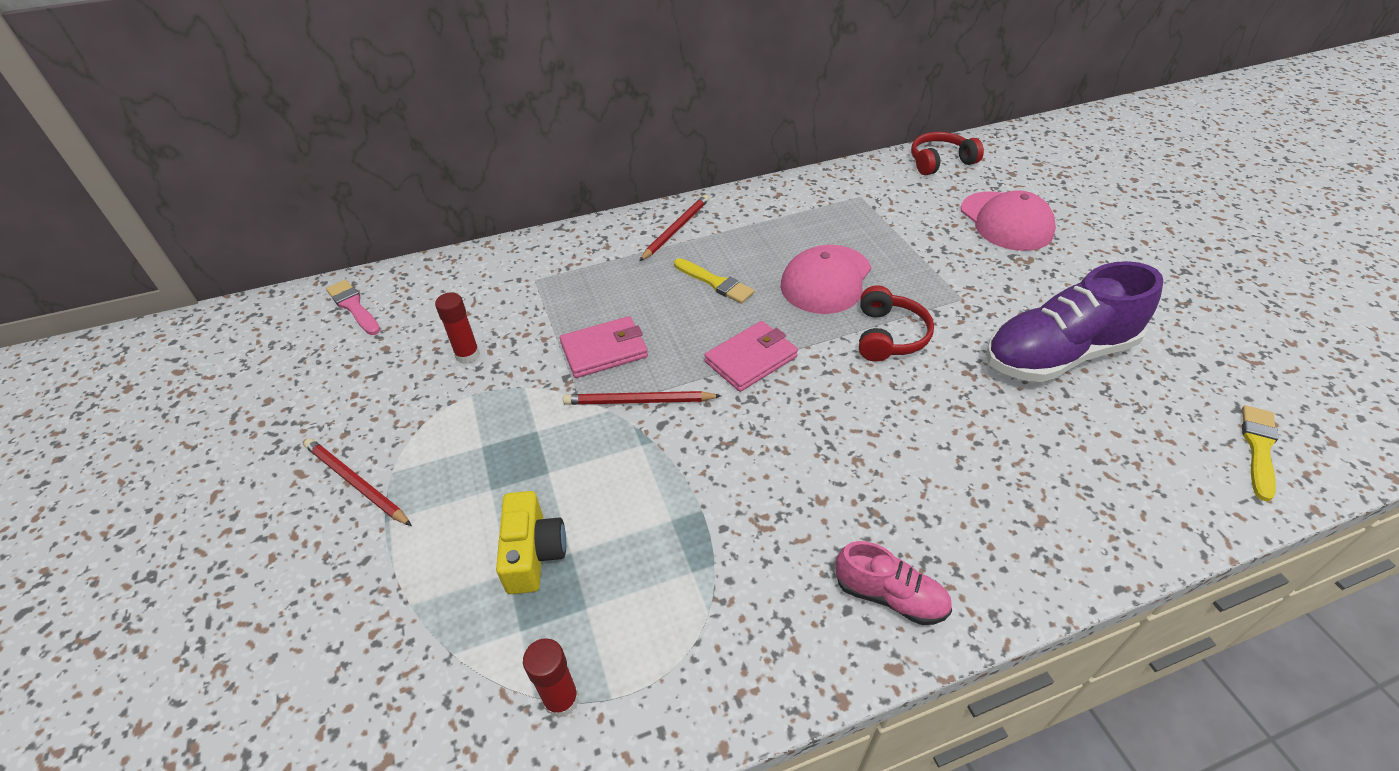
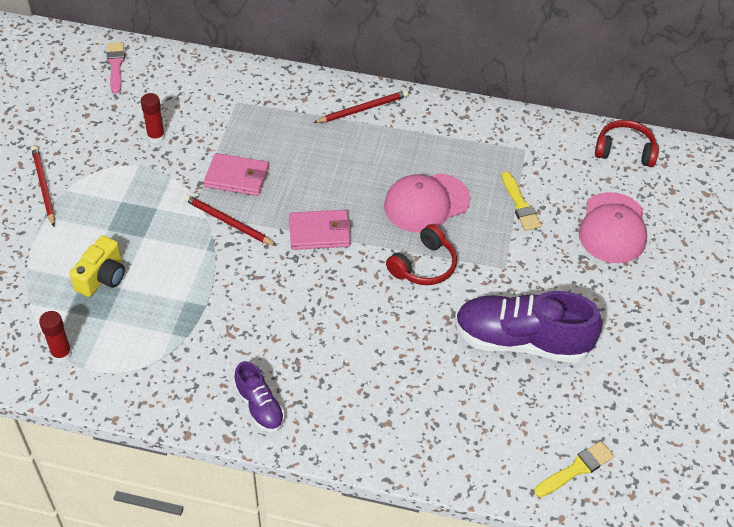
camera: 30 degrees right, 5 degrees up
yellow brush [674,258,754,304] -> yellow brush moved to [502,171,542,231]
pink shoe [836,541,952,625] -> purple shoe [234,361,285,432]

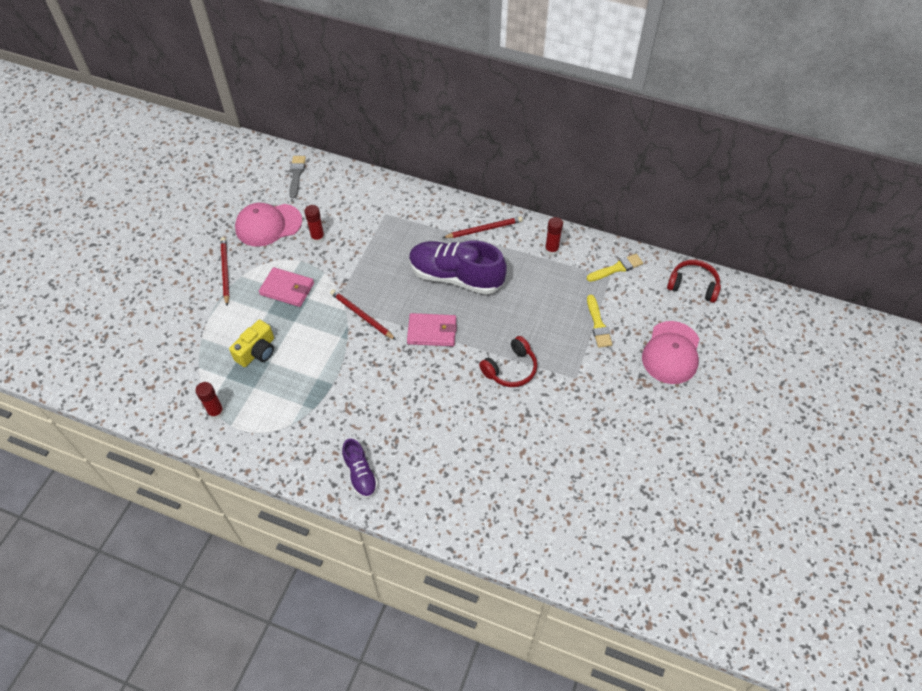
camera: 10 degrees right, 5 degrees up
pink brush [107,42,125,94] -> grey brush [289,156,306,198]
pink wallet [204,153,269,196] -> pink wallet moved to [259,267,314,307]
pink cap [384,173,470,233] -> pink cap moved to [235,203,302,247]
purple shoe [455,291,602,363] -> purple shoe moved to [409,241,507,295]
yellow brush [534,441,614,497] -> yellow brush moved to [587,254,643,282]
none -> red glue stick [545,217,563,256]

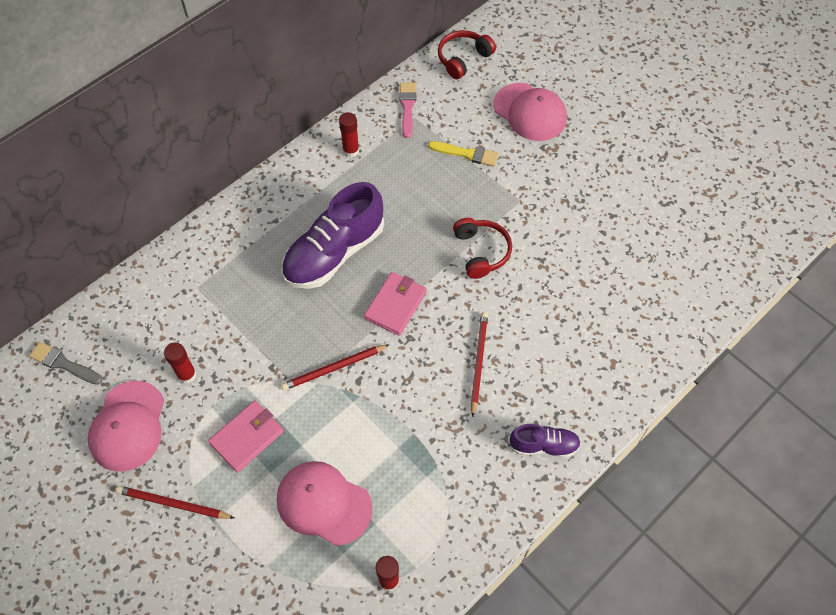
camera: 65 degrees left, 5 degrees up
yellow camera [229,320,274,367] -> pink cap [277,461,372,546]
red pencil [442,216,523,238] -> red pencil moved to [470,312,488,417]
yellow brush [587,254,643,282] -> pink brush [399,83,416,138]

